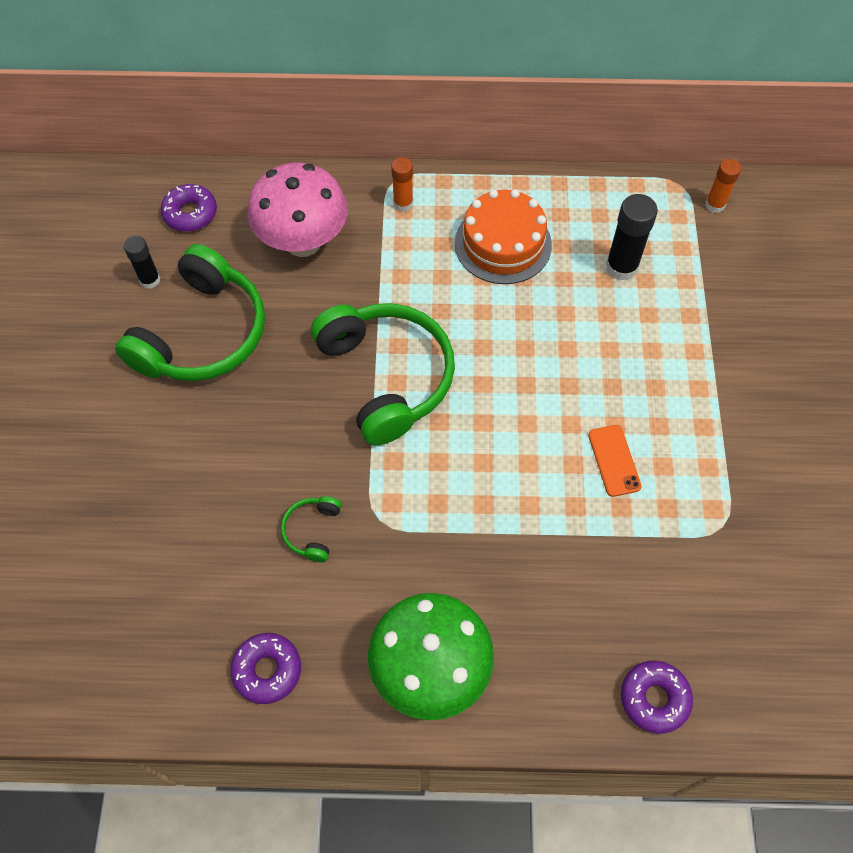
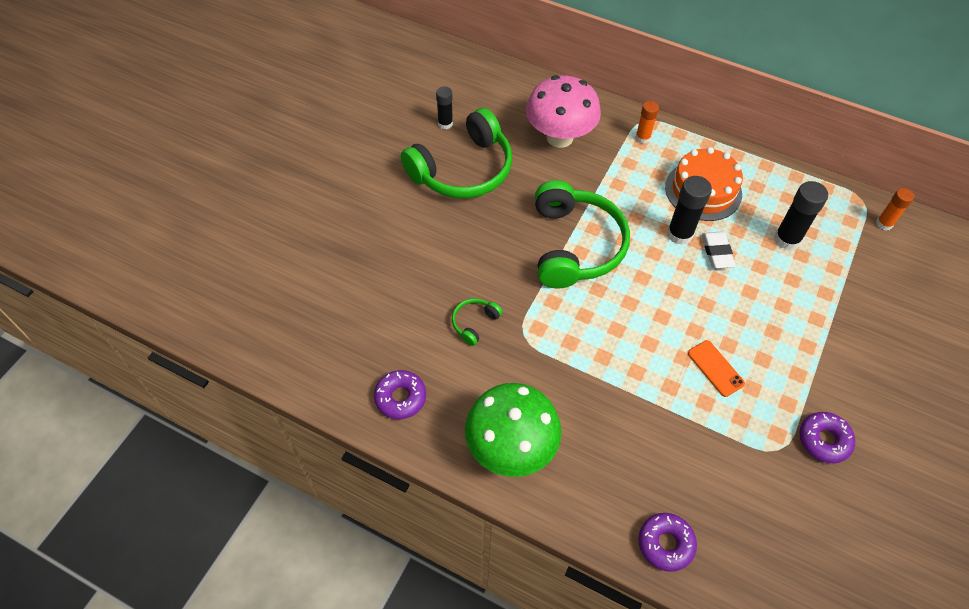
camera: 25 degrees right, 5 degrees down
purple donut [161,184,217,232] -> purple donut moved to [799,412,855,463]
orange phone [588,425,642,497] -> orange phone turned 45 degrees counterclockwise [688,340,745,397]
none -> black glue stick [667,176,712,245]
none -> white eraser [702,232,736,268]

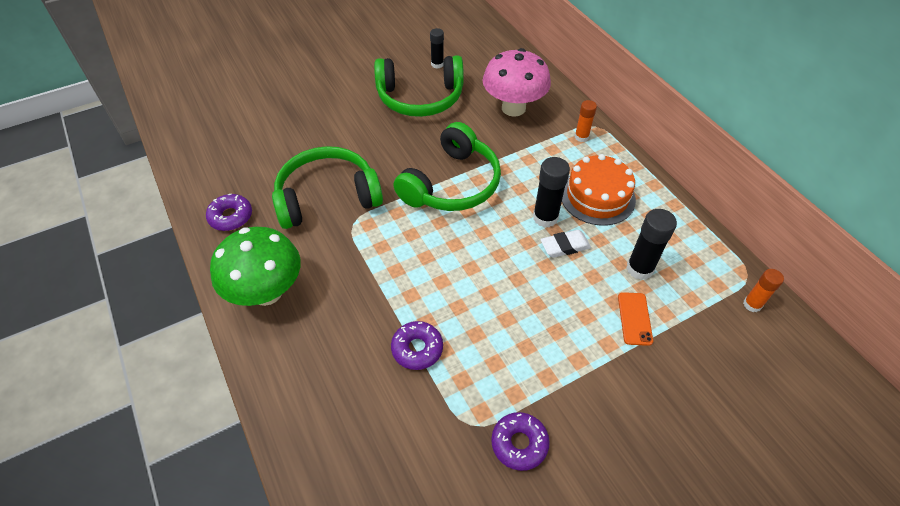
camera: 35 degrees right, 5 degrees down
green headphones [452,299,502,346] -> green headphones [272,146,383,229], size x2.40
purple donut [638,513,697,572] -> purple donut moved to [391,321,443,370]
orange phone [688,340,745,397] -> orange phone moved to [618,292,653,346]
white eraser [702,232,736,268] -> white eraser turned 45 degrees clockwise [540,230,591,258]

